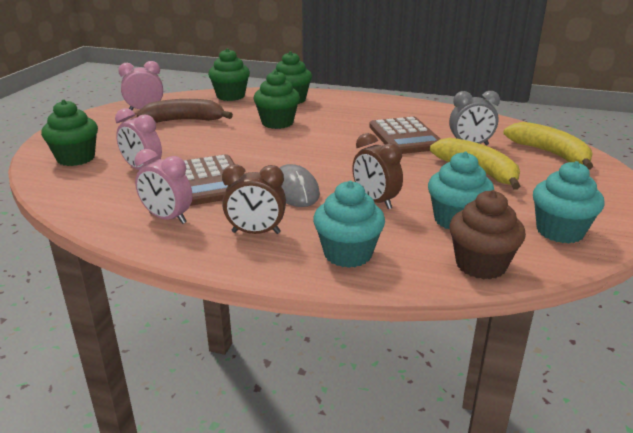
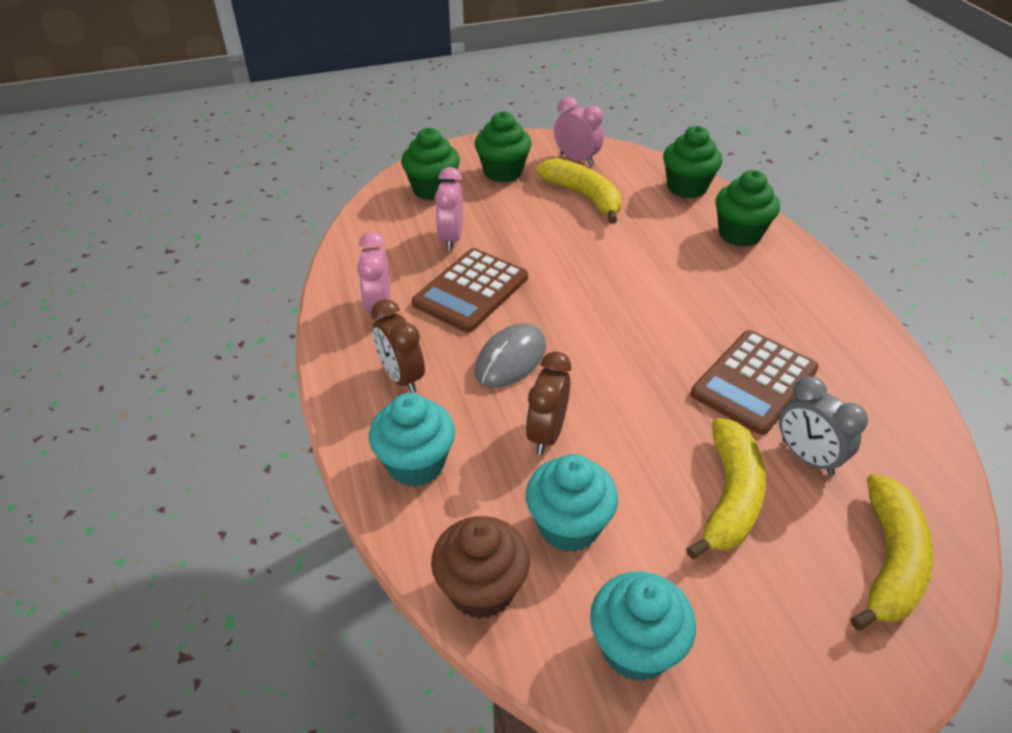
camera: 55 degrees right, 15 degrees up
brown banana [137,99,233,123] -> yellow banana [536,158,621,224]
green cupcake [254,70,300,129] -> green cupcake moved to [475,111,532,183]

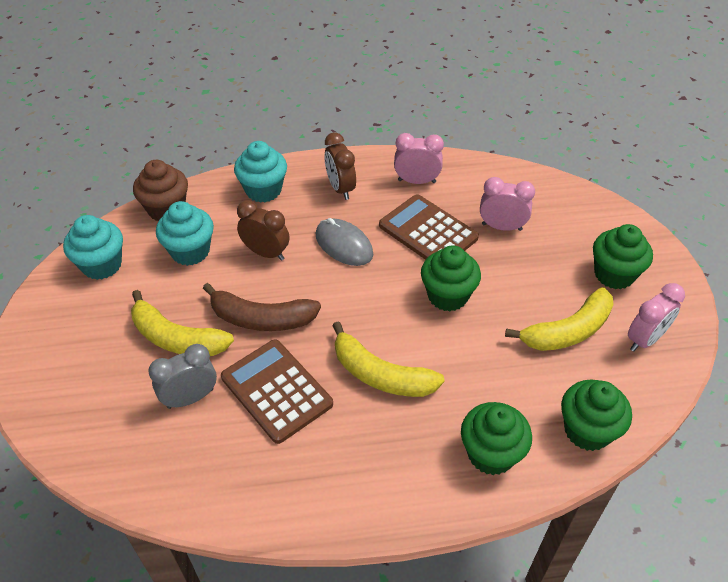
camera: 100 degrees right, 5 degrees up
brown clock [371,299,425,393] -> brown clock turned 90 degrees counterclockwise [324,132,356,200]
green cupcake [401,128,460,200] -> green cupcake moved to [421,245,481,311]
yellow banana [851,474,933,631] -> yellow banana moved to [332,321,445,397]
none -> brown banana [203,283,321,331]

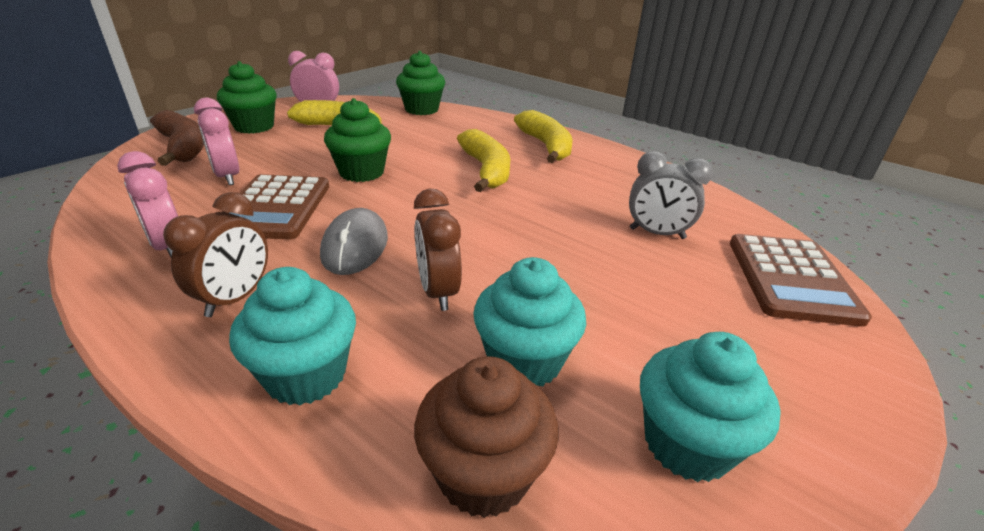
camera: 135 degrees left, 15 degrees down
yellow banana [131,290,234,356] -> yellow banana moved to [514,110,572,163]
brown banana [203,283,321,331] -> brown banana moved to [150,110,204,166]
brown calculator [221,339,333,444] -> brown calculator moved to [730,234,872,327]
green cupcake [461,402,532,475] -> none

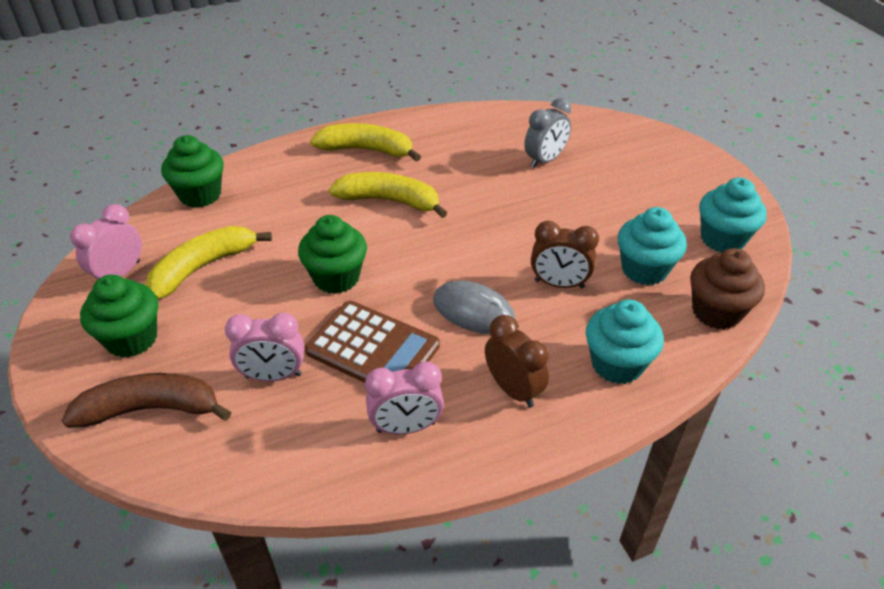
camera: 60 degrees left, 10 degrees up
brown calculator [730,234,872,327] -> none

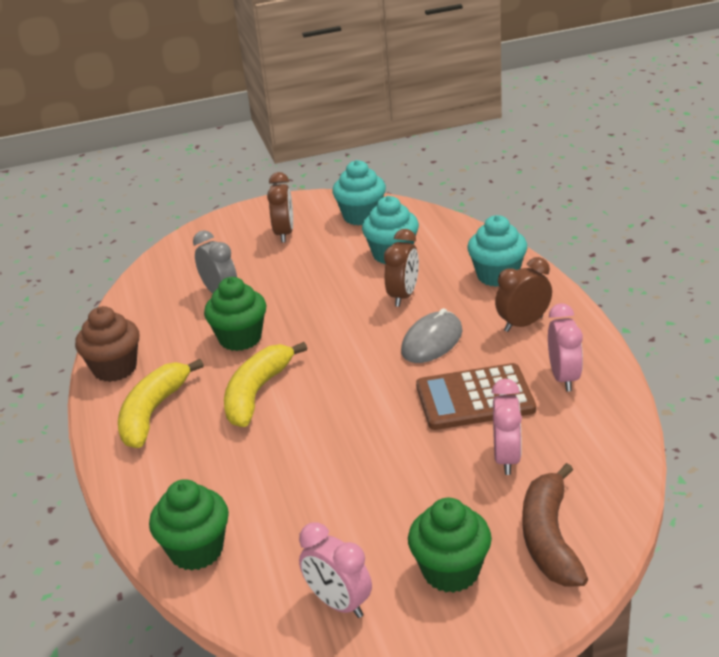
camera: 80 degrees left, 10 degrees down
yellow banana [146,226,272,299] -> none
green cupcake [298,215,367,294] -> green cupcake moved to [204,277,266,351]
brown calculator [305,301,440,383] -> brown calculator turned 135 degrees counterclockwise [416,363,536,430]
brown cupcake [690,248,765,330] -> brown cupcake moved to [75,306,139,382]
none -> brown clock [267,172,293,243]

